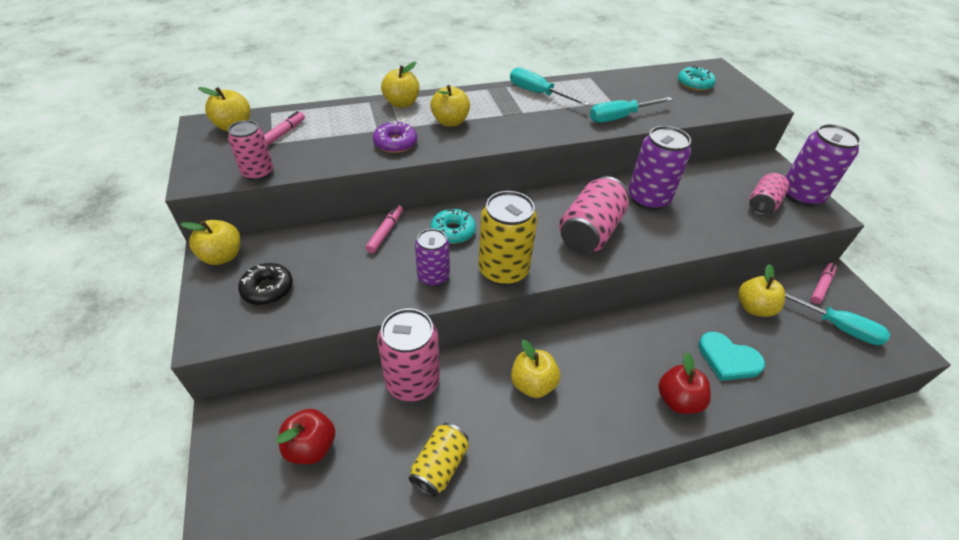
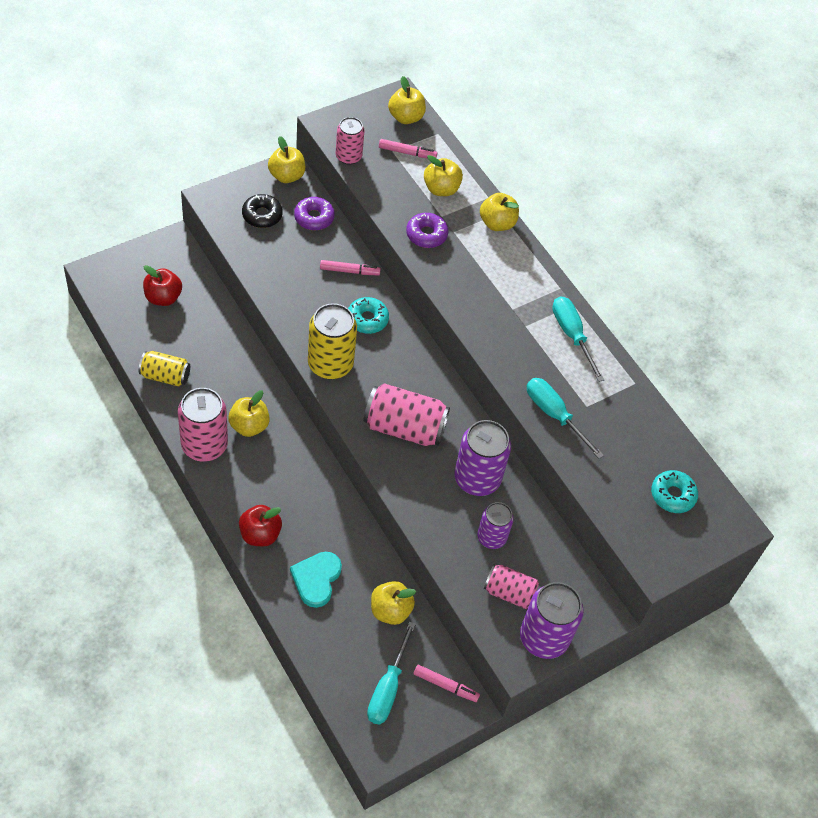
camera: 70 degrees right, 10 degrees up
pink can [377,308,440,401] -> pink can moved to [178,388,228,462]
purple can [415,229,450,286] -> purple can moved to [477,502,514,549]
yellow apple [430,85,470,127] -> yellow apple moved to [424,155,463,196]
turquoise screwdriver [510,67,590,106] -> turquoise screwdriver turned 45 degrees counterclockwise [552,296,604,382]
none -> purple donut [294,197,335,230]

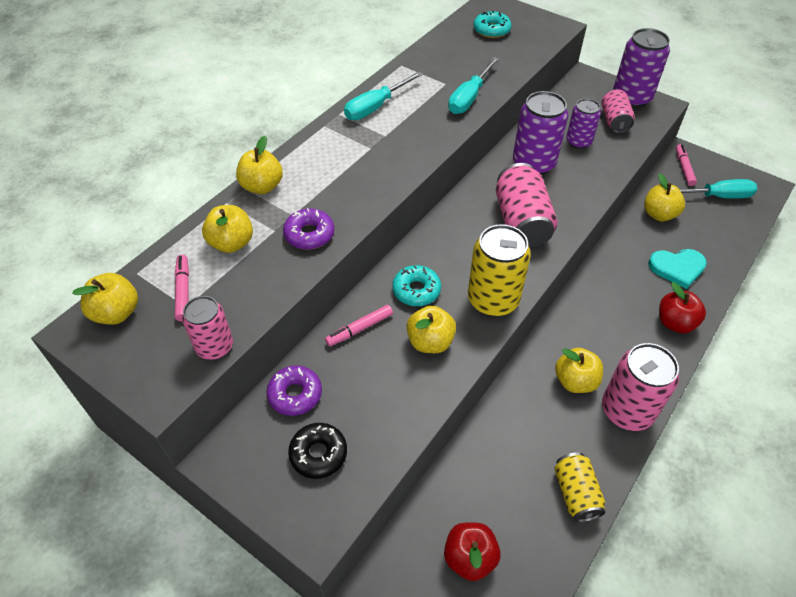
camera: 105 degrees left, 5 degrees down
yellow apple [268,136,305,183] -> yellow apple moved to [407,305,456,353]
pink marker [320,260,381,275] -> pink marker turned 105 degrees counterclockwise [325,305,393,346]

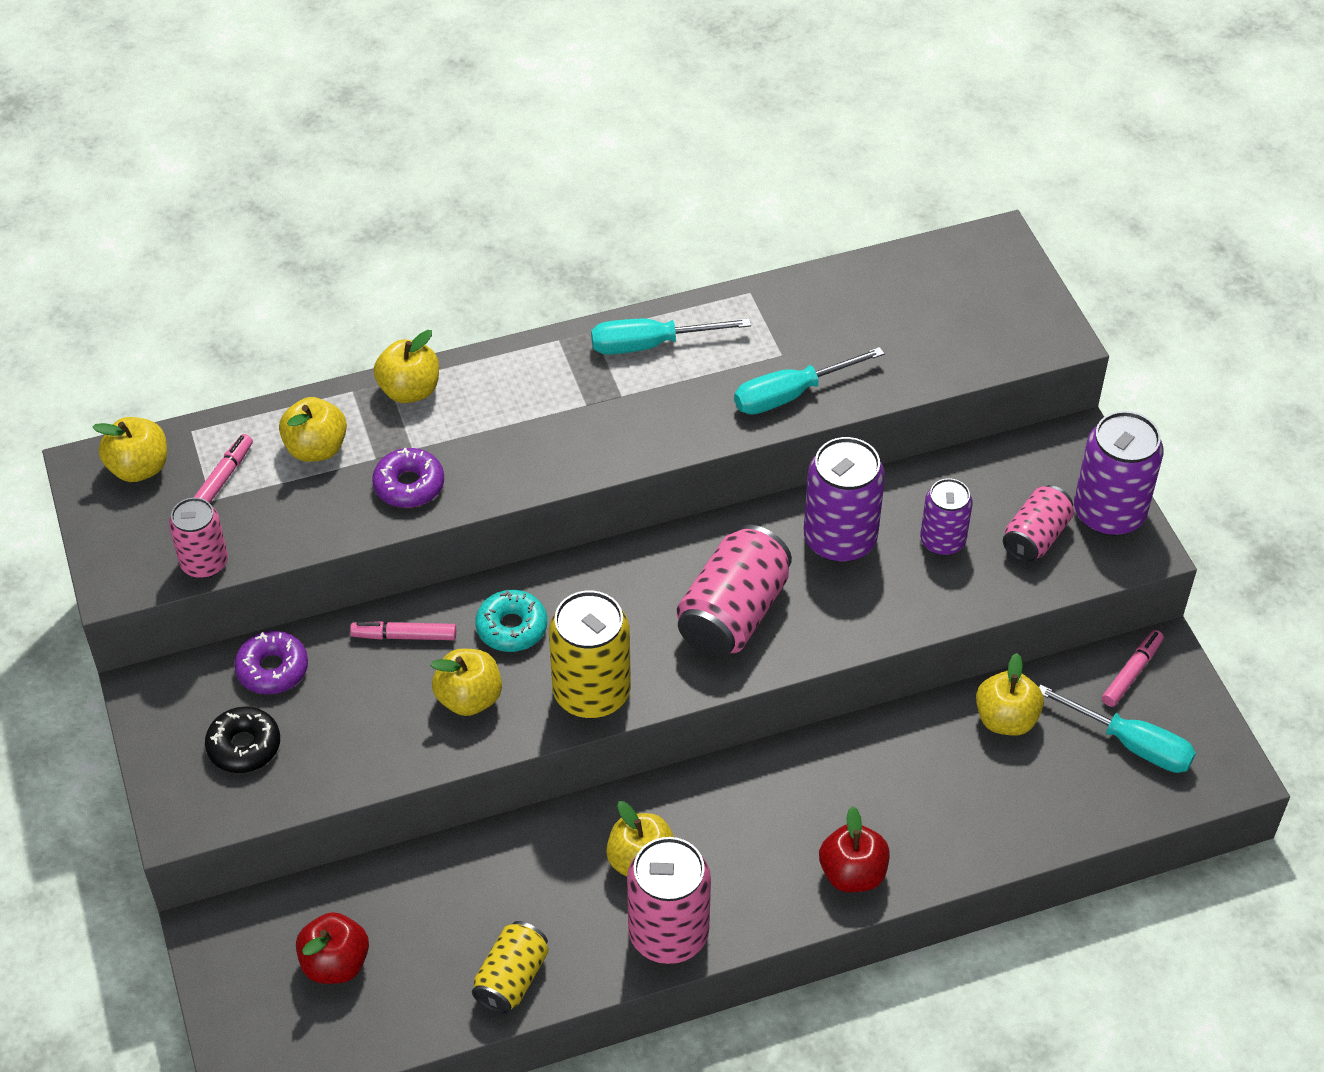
camera: 35 degrees right, 0 degrees up
turquoise donut [473,11,512,38] -> none
turquoise heart [648,249,707,289] -> none

